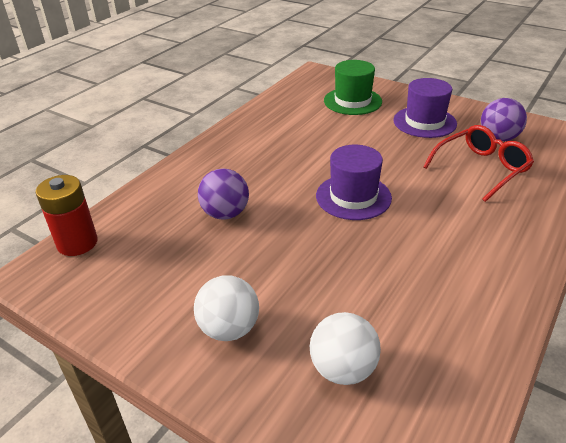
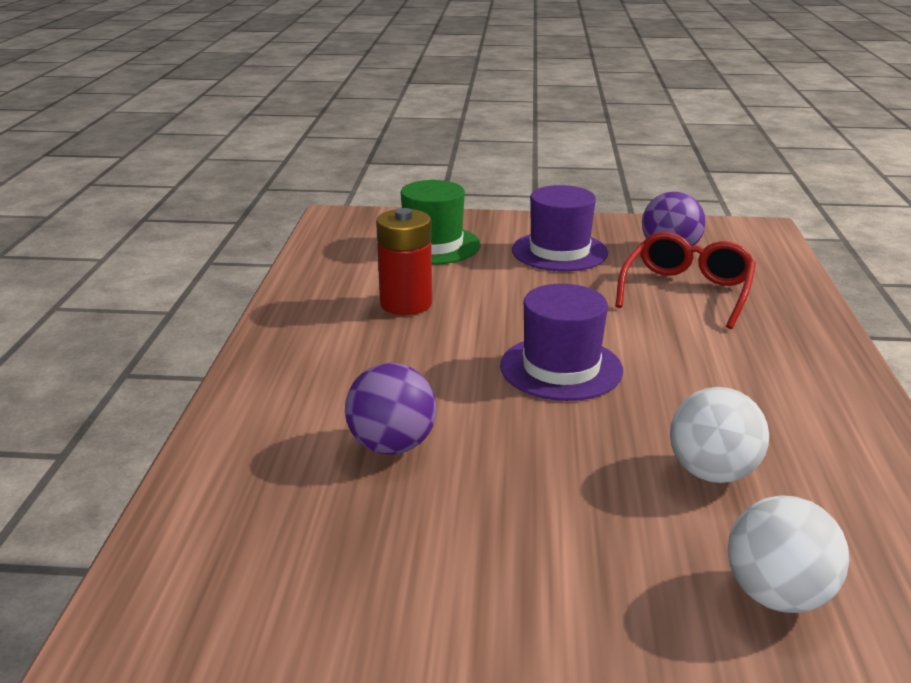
camera: 30 degrees left, 10 degrees down
red battery [35,175,98,256] -> red battery moved to [376,208,432,315]
white ball [194,276,259,341] -> white ball moved to [670,387,769,483]

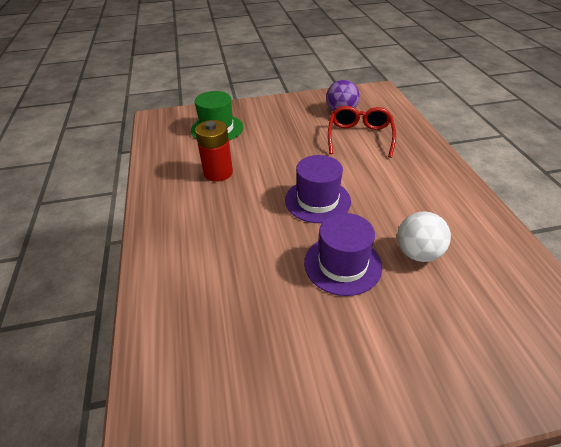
camera: 15 degrees left, 15 degrees up
purple ball [345,363,436,455] -> none
purple hat [512,185,608,271] -> purple hat moved to [304,213,382,296]
white ball [728,495,849,613] -> none

